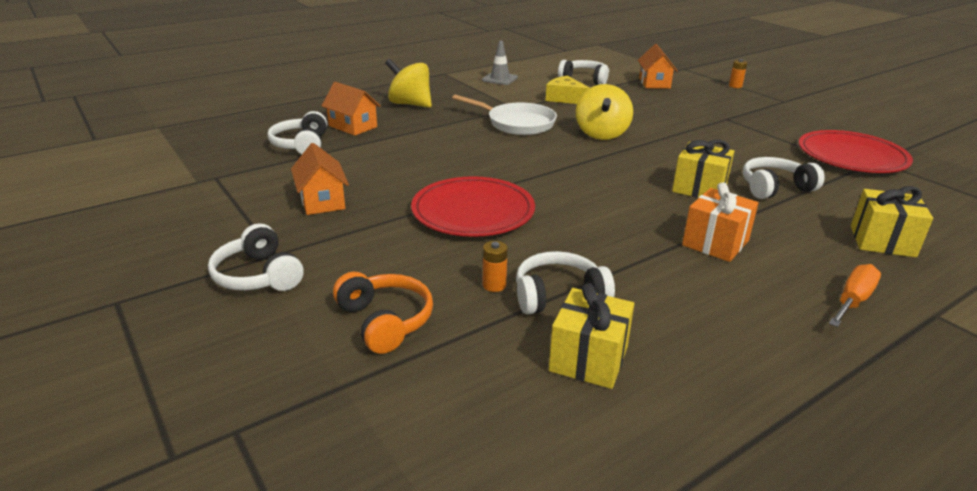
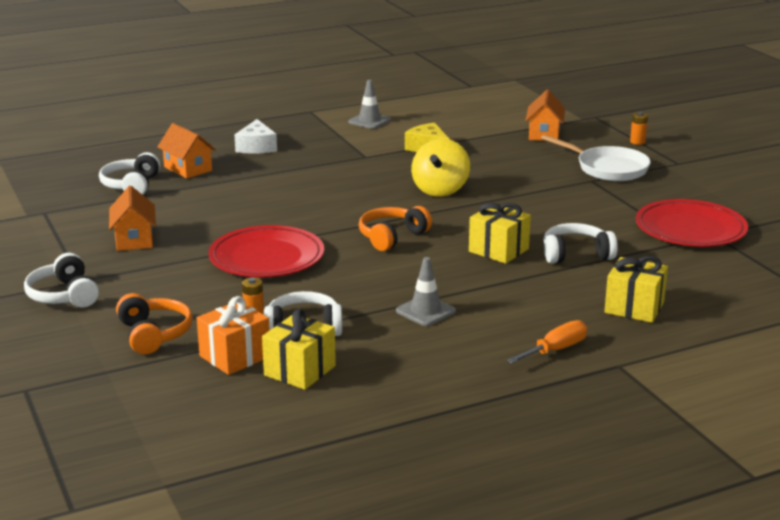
camera: 10 degrees right, 5 degrees down
yellow spinning top [385,59,432,108] -> white cheese [235,119,277,154]
white pan [452,95,557,135] -> white pan moved to [541,135,651,181]
white headphones [558,60,609,85] -> none
orange gift [682,182,759,262] -> orange gift moved to [197,296,270,375]
none -> orange headphones [359,206,432,251]
none -> grey traffic cone [396,257,456,326]

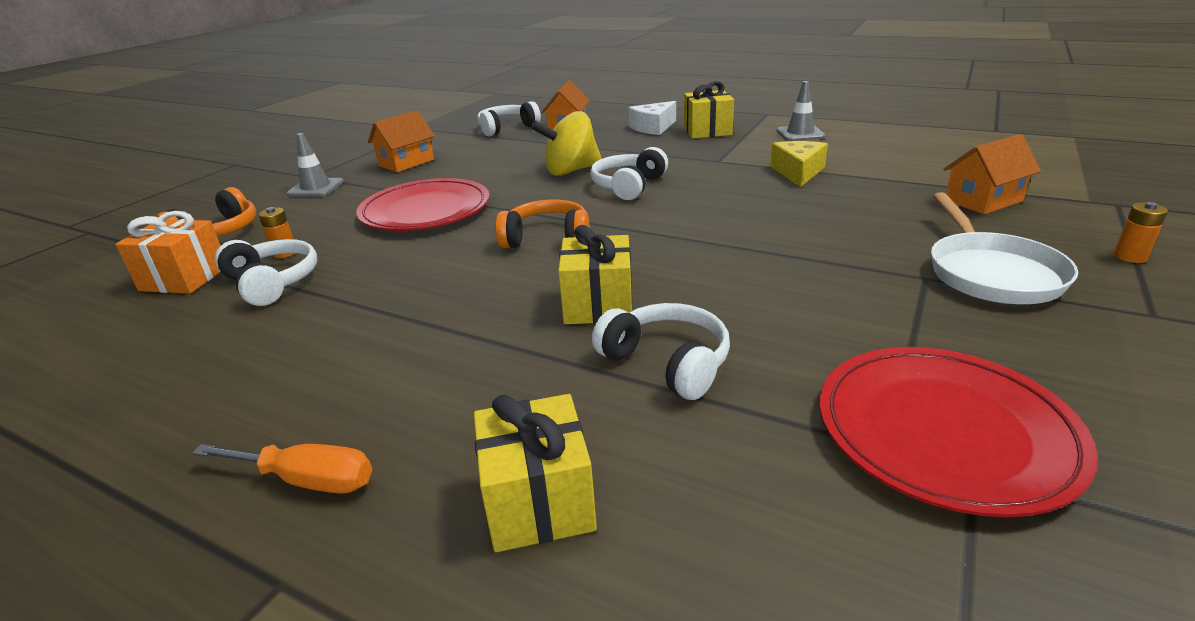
camera: 55 degrees right, 5 degrees up
white headphones [24,253,99,308] -> white headphones moved to [590,147,668,200]
yellow gift [262,309,336,390] -> yellow gift moved to [684,81,734,139]
grey traffic cone [396,257,456,326] -> grey traffic cone moved to [287,133,344,197]
yellow spinning top [411,139,470,197] -> yellow spinning top moved to [531,111,602,176]

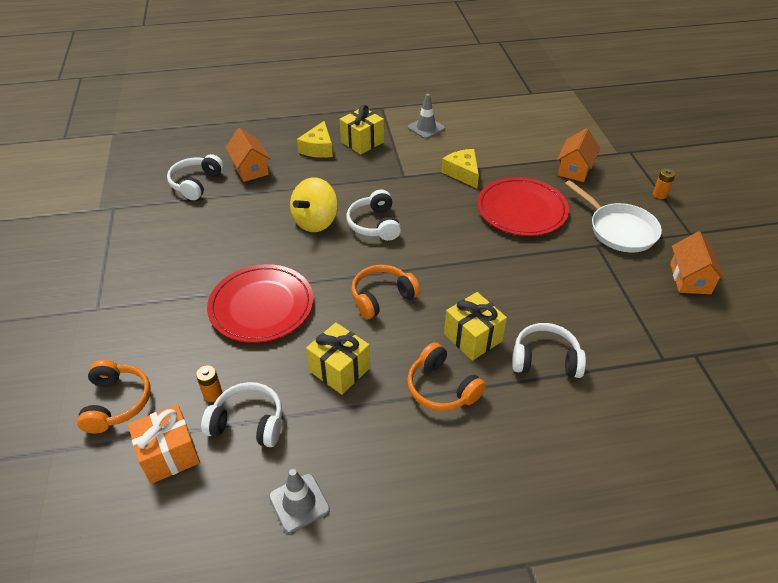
camera: 40 degrees left, 15 degrees up
orange screwdriver [192,444,372,494] -> none
grey traffic cone [287,133,344,197] -> grey traffic cone moved to [269,469,330,533]
orange house [368,110,435,172] -> orange house moved to [670,231,725,294]
yellow gift [474,394,597,552] -> yellow gift moved to [306,322,370,395]
white cheese [629,101,676,135] -> yellow cheese [297,121,333,158]
red plate [820,347,1098,517] -> red plate moved to [477,177,569,236]
none -> orange headphones [407,342,486,411]

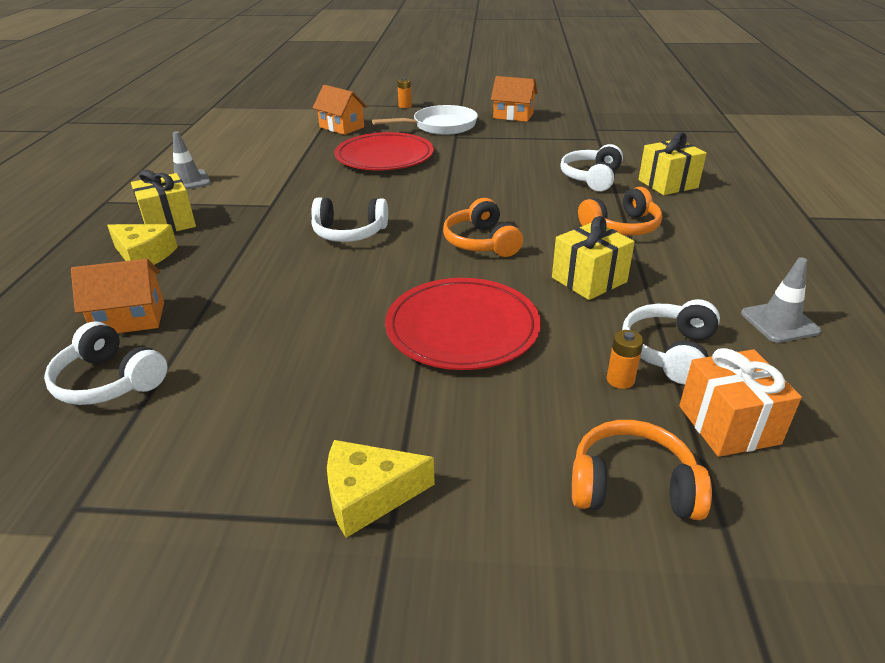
camera: 75 degrees left, 10 degrees down
yellow spinning top [290,177,338,232] -> none
yellow cheese [441,149,479,188] -> yellow cheese moved to [327,440,435,538]
yellow gift [444,292,507,361] -> yellow gift moved to [638,132,707,195]

